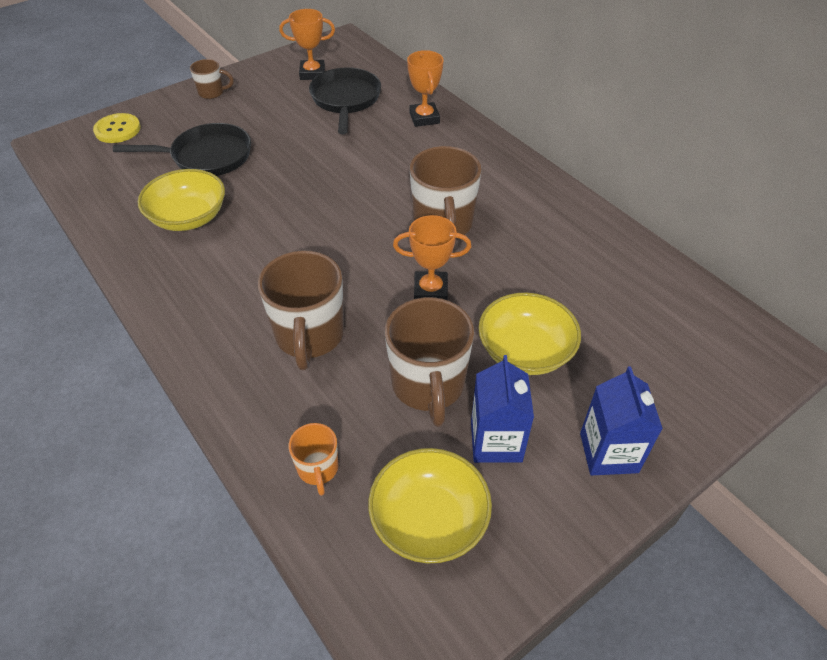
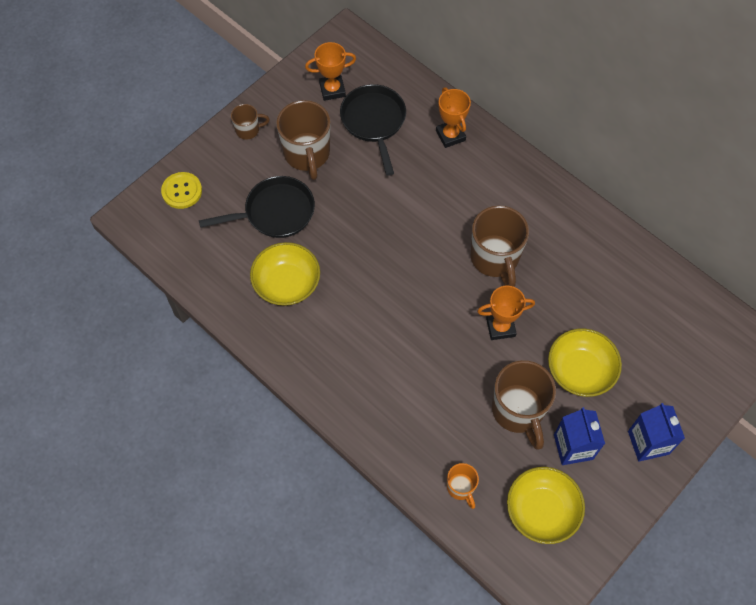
camera: 10 degrees left, 15 degrees up
brown mug [258,250,344,370] -> brown mug moved to [276,100,330,180]

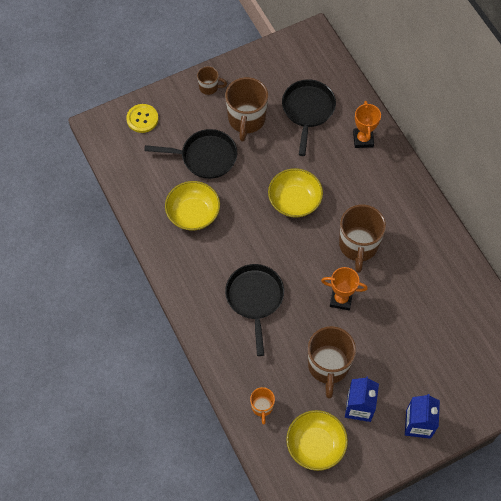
camera: 20 degrees right, 0 degrees up
orange trophy [305,42,356,101] -> none
yellow bowl [548,328,622,397] -> yellow bowl moved to [268,168,323,218]
none -> black pan [225,264,284,356]

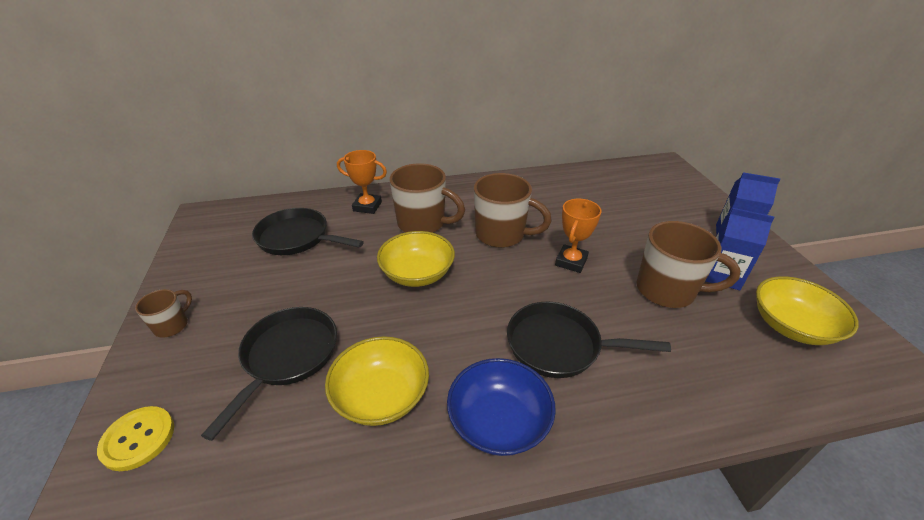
camera: 75 degrees left, 25 degrees down
brown mug [225,77,268,142] -> brown mug moved to [389,163,465,233]
orange mug [250,387,275,425] -> none
none -> blue bowl [447,358,556,456]

